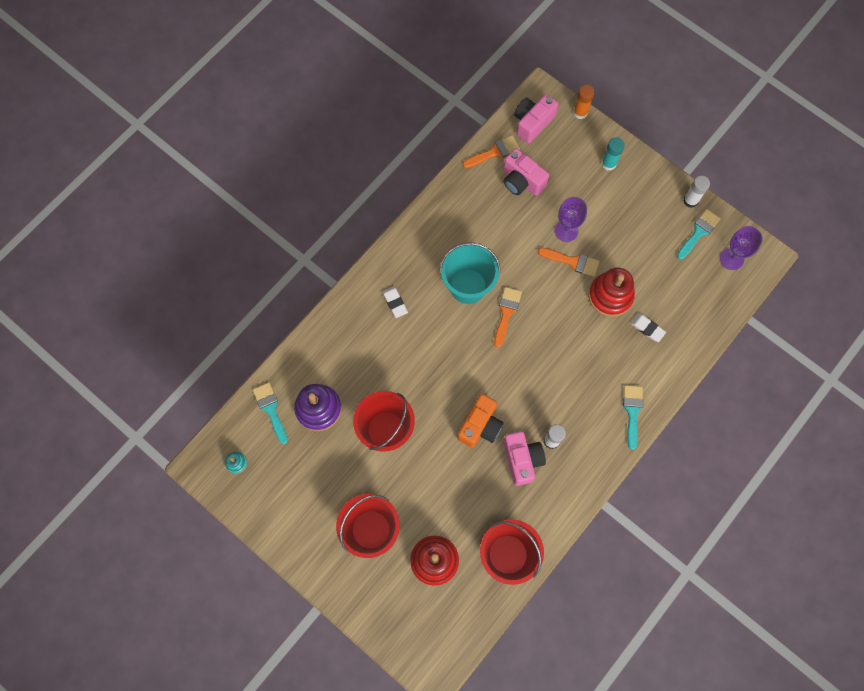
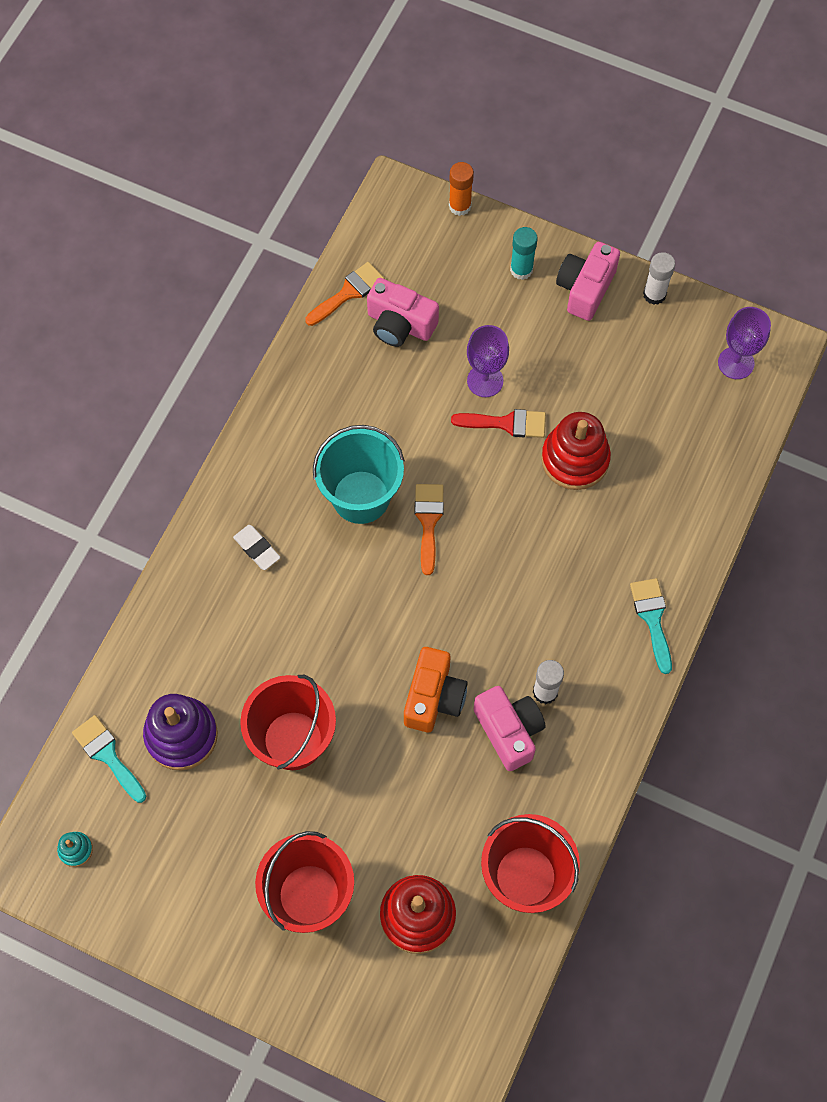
camera: 15 degrees left, 5 degrees down
pink camera [514,94,558,143] -> pink camera moved to [556,242,620,321]
orange brush [538,248,600,277] -> red brush [451,409,546,438]
white eraser [630,314,666,342] -> none
turquoise brush [677,209,721,260] -> none

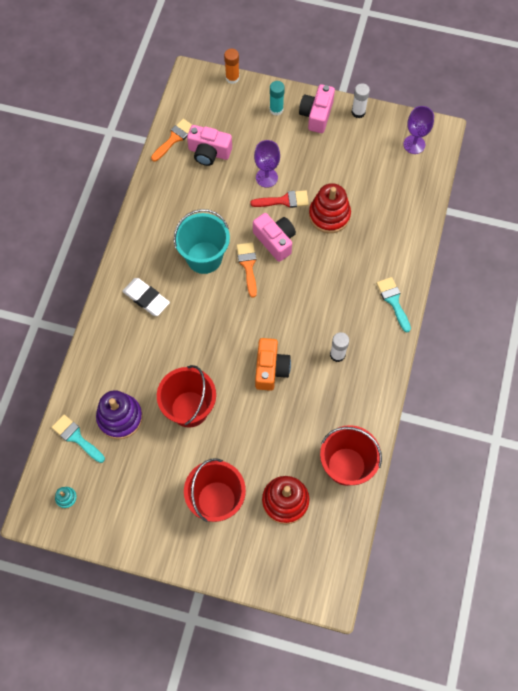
camera: 10 degrees left, 0 degrees up
white eraser [233,525,280,570] -> white eraser [122,278,170,316], size x1.51
pink camera [474,686,546,771] -> pink camera moved to [253,213,296,262]

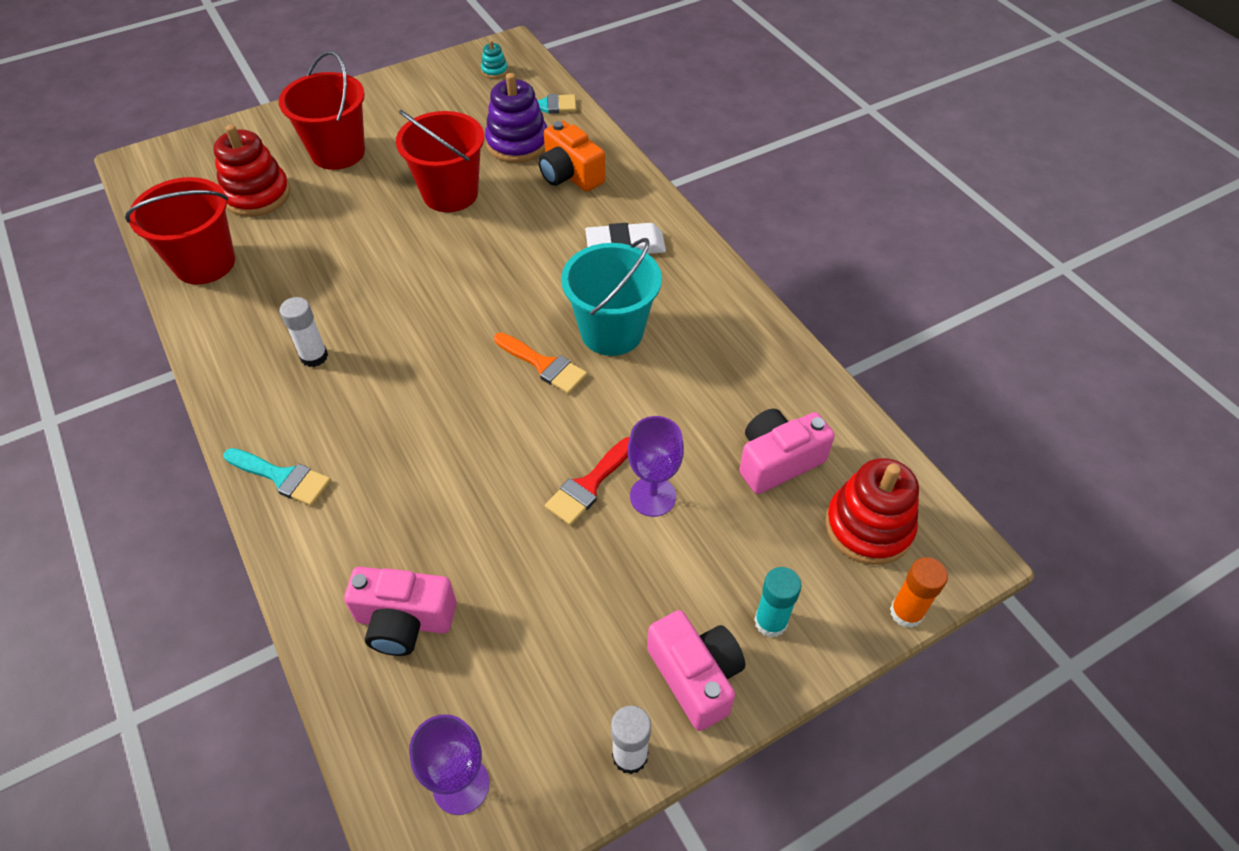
camera: 135 degrees right, 15 degrees down
orange brush [151,119,192,162] -> none
pink camera [253,213,296,262] -> pink camera moved to [344,567,457,656]
orange camera [255,338,291,391] -> orange camera moved to [538,121,605,192]
red stacking toy [309,183,351,233] -> red stacking toy moved to [825,458,919,565]

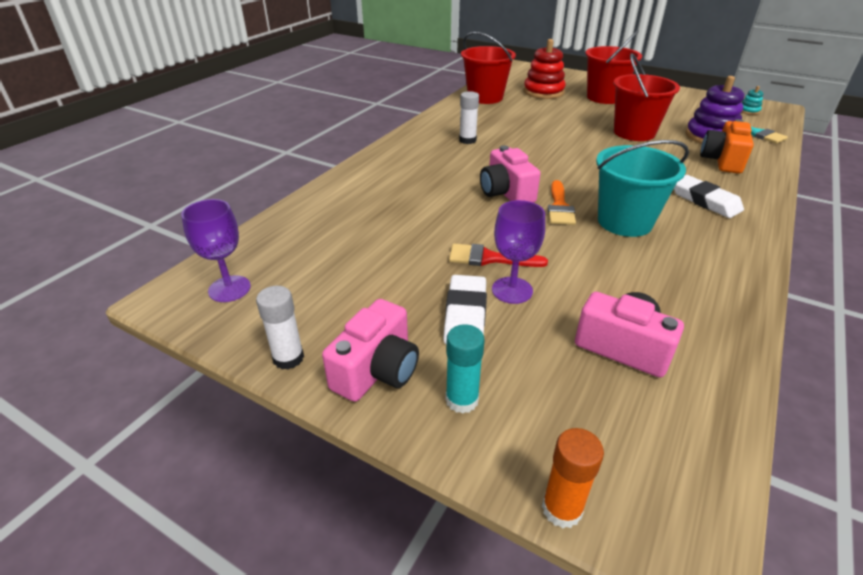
camera: 60 degrees right, 15 degrees down
turquoise brush [224,448,331,506] -> none
pink camera [344,567,457,656] -> pink camera moved to [480,145,540,203]
red stacking toy [825,458,919,565] -> none
none -> white eraser [443,275,487,344]

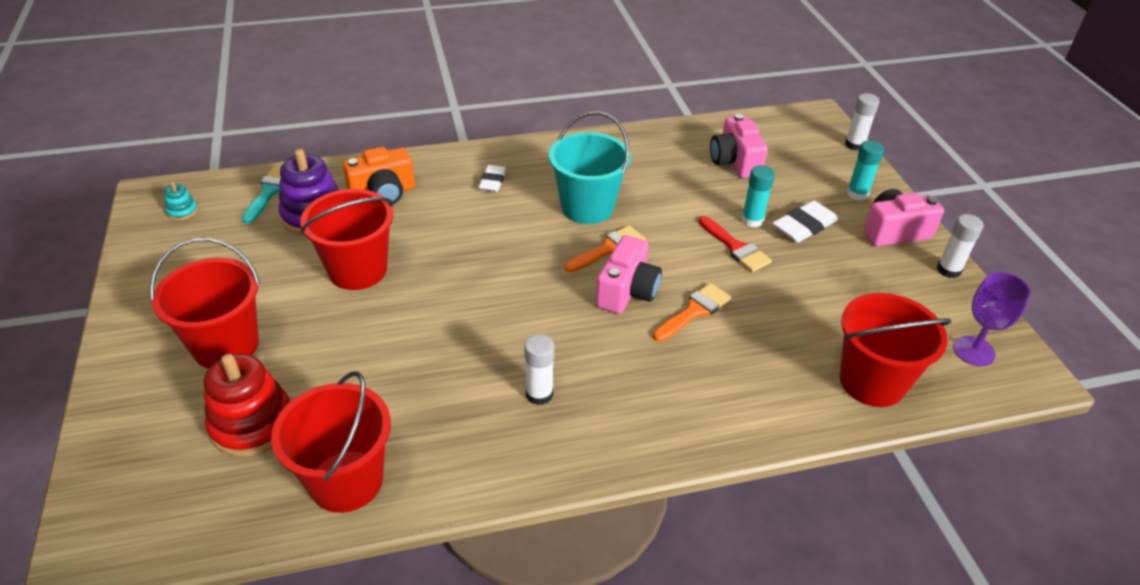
camera: 135 degrees left, 5 degrees up
purple goblet [492,200,545,304] -> turquoise glue stick [742,165,775,227]
orange glue stick [542,428,604,528] -> white glue stick [845,93,880,151]
white eraser [674,175,744,218] -> white eraser [478,165,507,192], size x0.66
none -> orange brush [653,283,731,342]
none -> red bucket [840,293,952,407]

